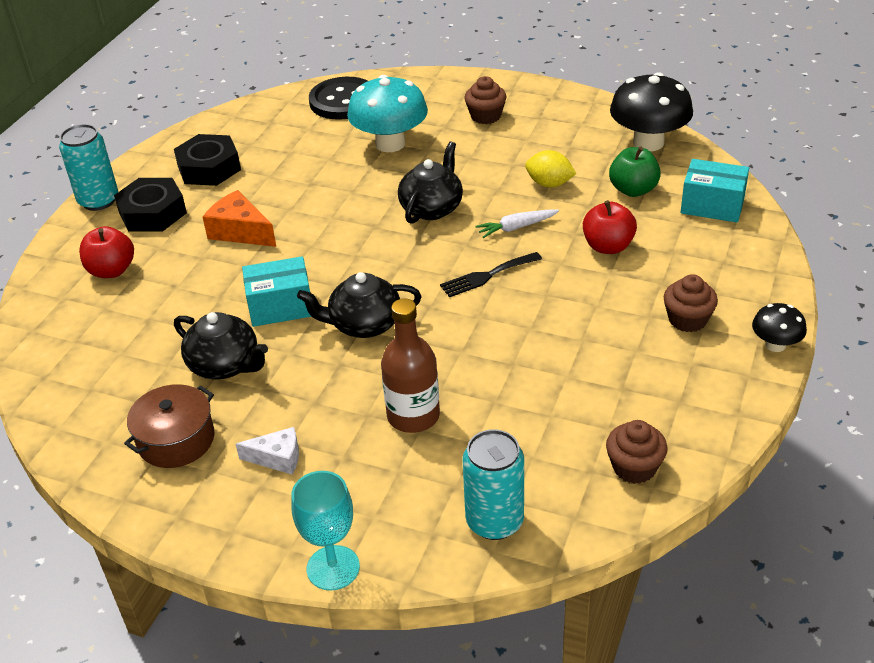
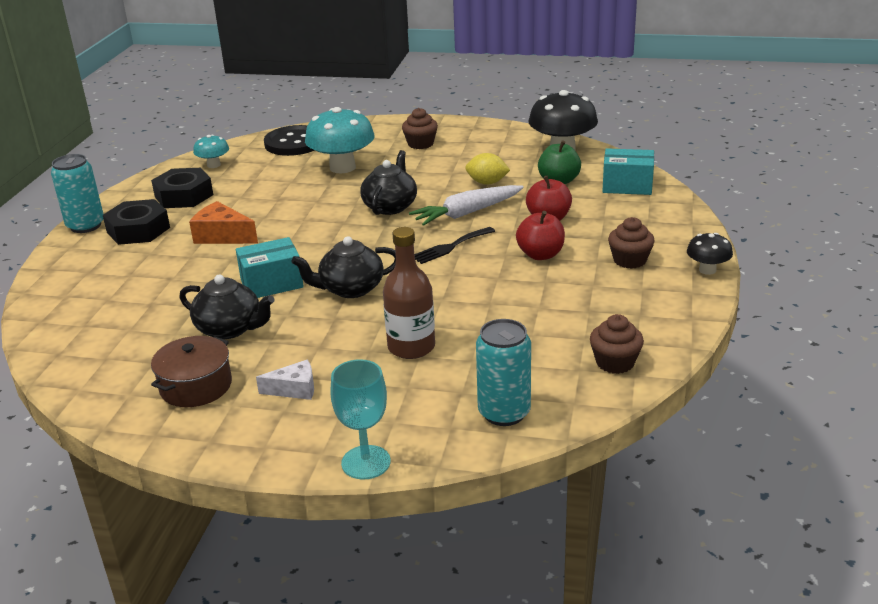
camera: 10 degrees left, 10 degrees down
red apple [79,226,134,278] -> red apple moved to [516,211,565,260]
white carrot [475,209,559,238] -> white carrot [409,185,524,226], size x1.66
none -> turquoise mushroom [193,135,229,168]

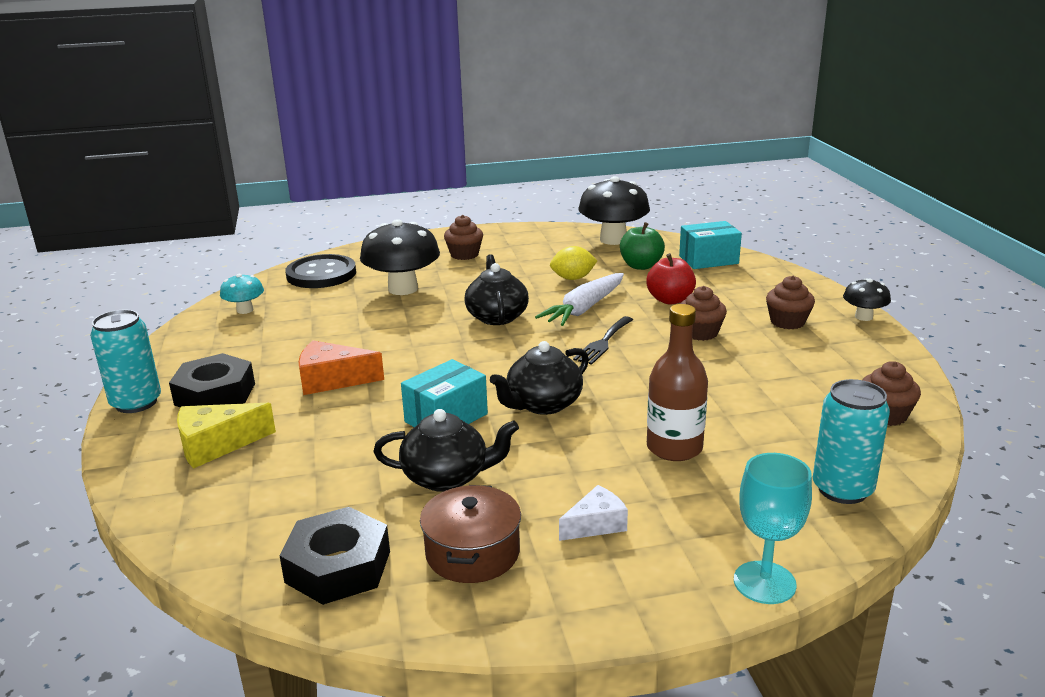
camera: 25 degrees left, 5 degrees down
black nut [151,168,213,208] -> black nut moved to [279,507,390,605]
turquoise mushroom [305,107,375,173] -> black mushroom [360,219,440,295]
red apple [516,211,565,260] -> brown cupcake [680,286,727,341]
none -> yellow cheese [177,403,276,468]

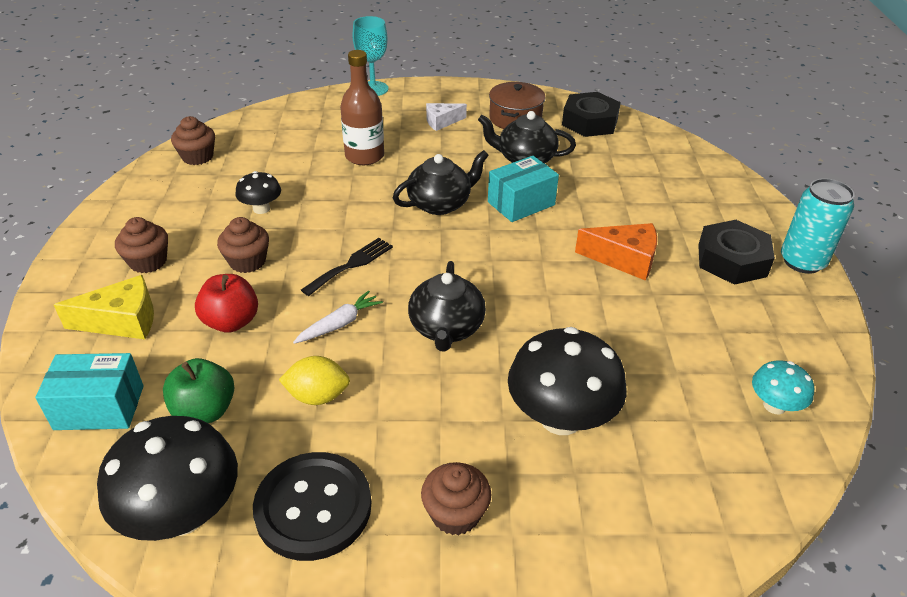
camera: 170 degrees left, 15 degrees up
yellow cheese [177,403,276,468] -> yellow cheese moved to [54,275,154,339]
black button [285,254,356,288] -> black button moved to [253,452,371,561]
white carrot [535,273,624,326] -> white carrot [293,291,383,344], size x0.60
turquoise can [813,379,890,504] -> none
black mushroom [843,278,891,321] -> black mushroom moved to [235,171,281,214]

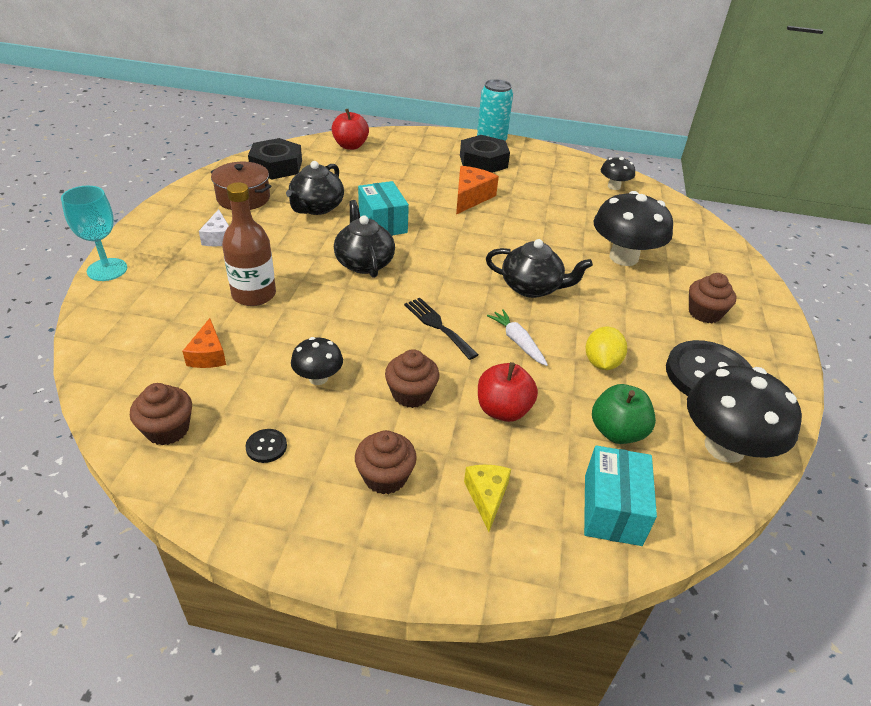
camera: 80 degrees left, 0 degrees up
yellow cheese [54,275,154,339] -> yellow cheese [464,465,511,532], size x0.66
turquoise mushroom [752,360,814,414] -> black mushroom [601,157,635,190]
none -> orange cheese [182,318,226,368]
none -> black button [245,429,287,463]
none -> red apple [332,109,369,150]

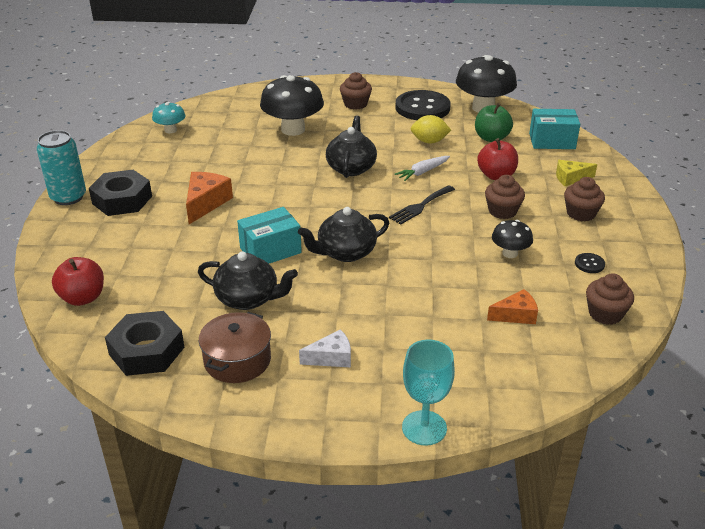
camera: 95 degrees left, 5 degrees down
brown bottle [222,182,276,306] -> none
orange cheese [456,166,499,214] -> orange cheese turned 90 degrees clockwise [186,172,233,224]
black mushroom [601,157,635,190] -> turquoise mushroom [152,102,185,133]

